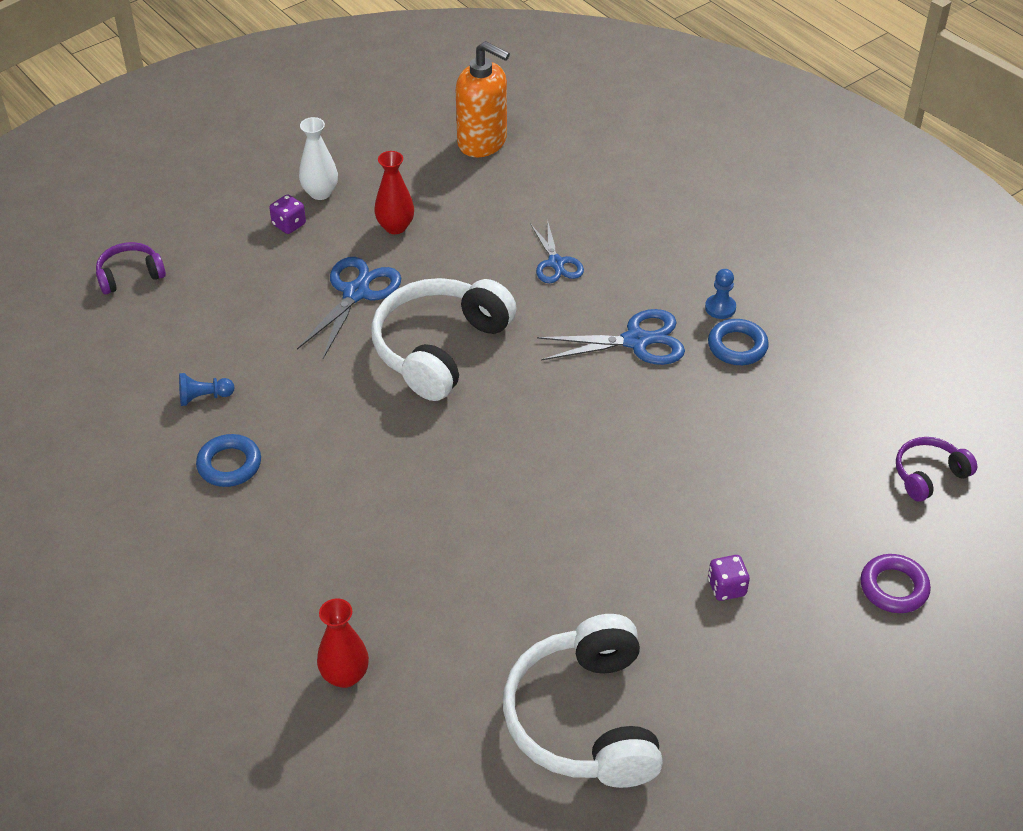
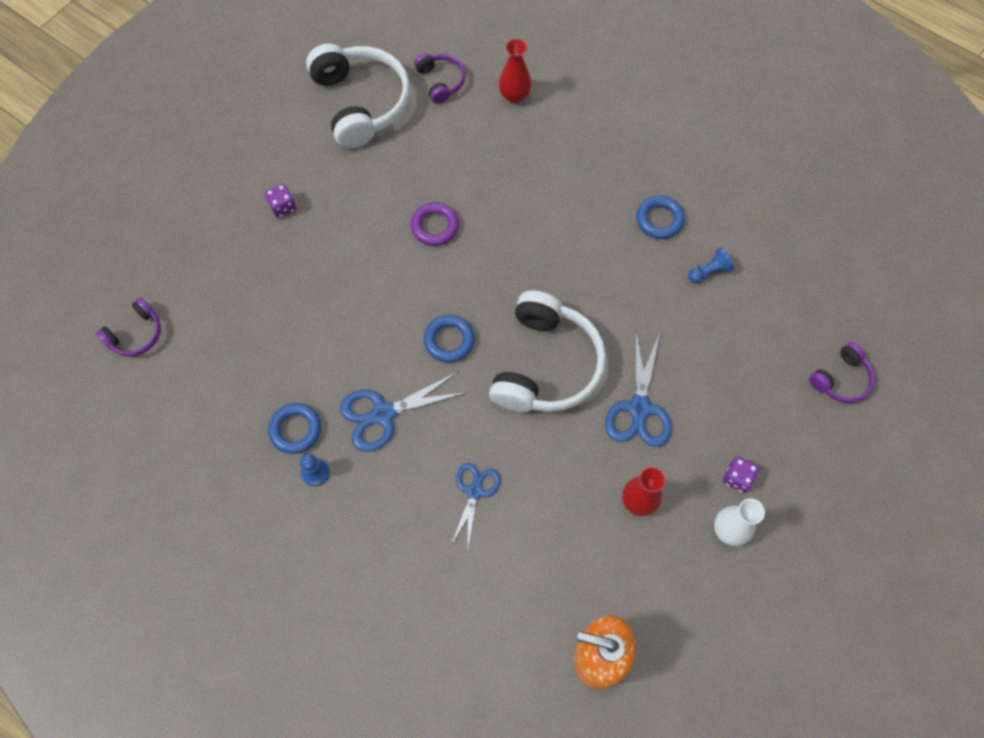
camera: 165 degrees right, 20 degrees up
blue scissors [531,223,584,283] -> blue scissors turned 45 degrees clockwise [451,463,501,547]
purple ring [860,554,931,613] -> purple ring moved to [411,202,459,246]
none -> purple headphones [414,53,465,104]
none -> blue ring [424,315,475,363]

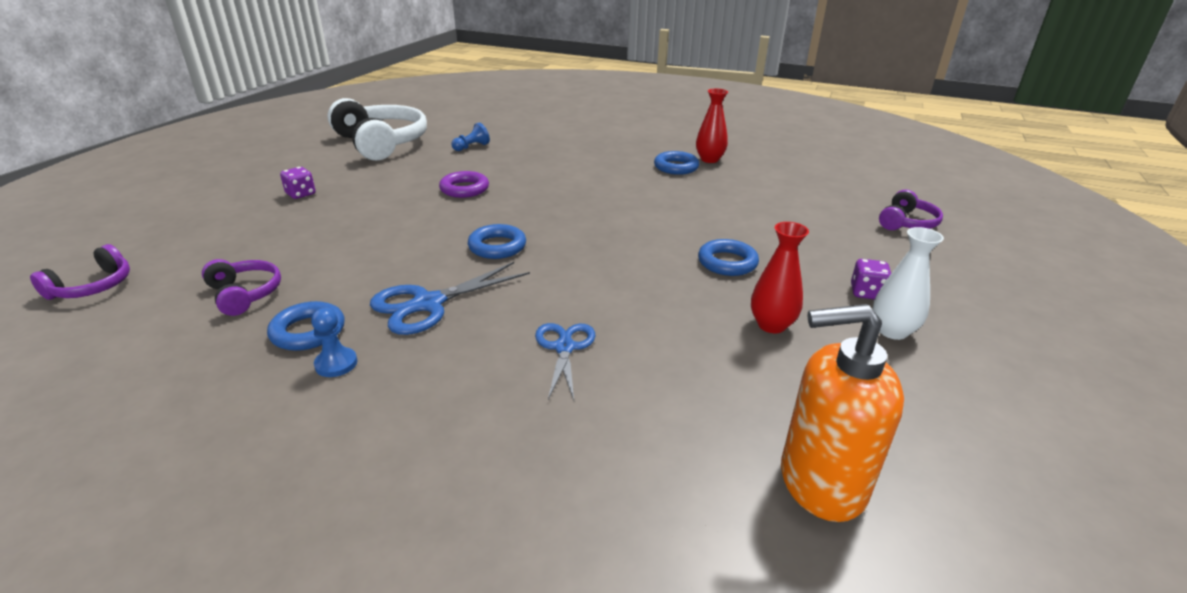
camera: 15 degrees left, 35 degrees down
purple headphones [414,53,465,104] -> purple headphones moved to [202,259,281,316]
white headphones [489,290,606,412] -> none
red vase [499,39,531,103] -> red vase moved to [696,89,728,163]
blue scissors [605,329,672,447] -> blue ring [698,239,759,276]
blue pawn [688,247,734,283] -> blue pawn moved to [452,123,490,151]

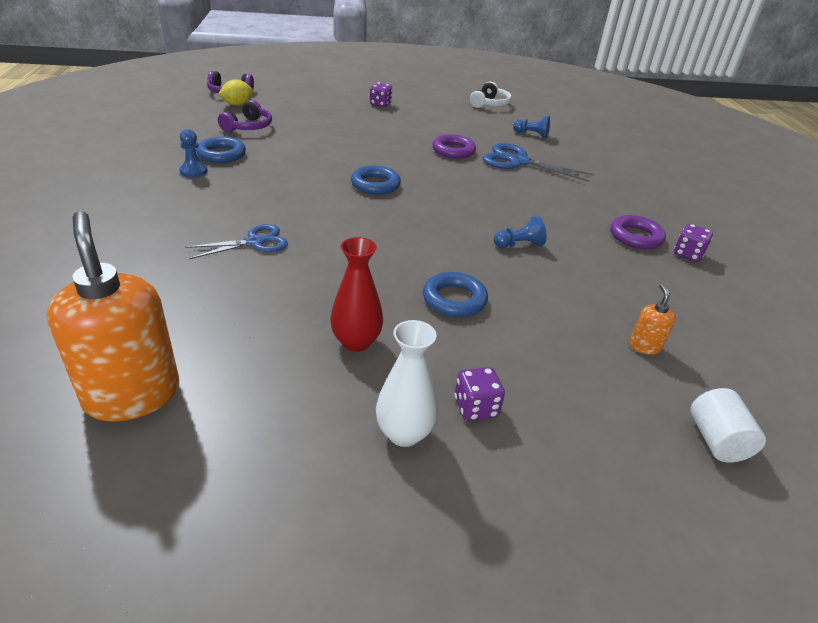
camera: 60 degrees right, 5 degrees up
white headphones [327,98,427,161] -> white headphones [470,82,512,108], size x0.50
blue scissors [370,262,530,335] -> blue scissors moved to [483,143,594,182]
blue ring [654,151,699,175] -> purple ring [610,215,666,249]
red vase [696,89,728,163] -> purple dice [674,224,713,262]
purple headphones [879,189,943,230] -> white cylinder [690,388,766,463]
none -> yellow lemon [218,79,253,106]
none -> blue pawn [494,216,547,248]
none -> orange soap dispenser [629,284,676,355]

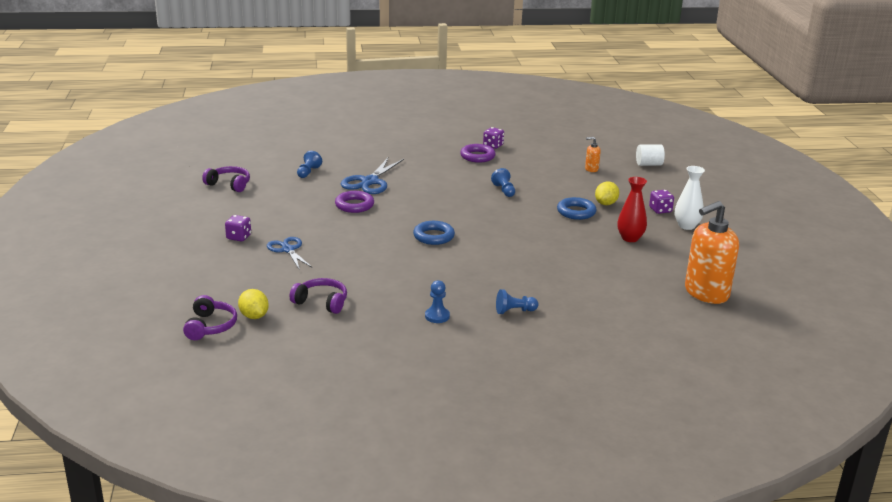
camera: 90 degrees left, 10 degrees down
blue scissors [185,224,288,259] -> blue scissors moved to [267,237,313,270]
blue ring [196,137,246,163] -> none
white headphones [470,82,512,108] -> purple headphones [202,166,250,192]
none -> blue pawn [496,289,538,314]
none -> yellow lemon [595,181,619,205]

